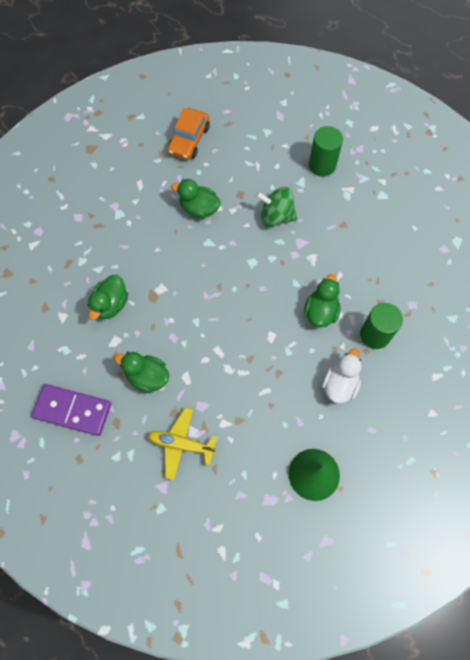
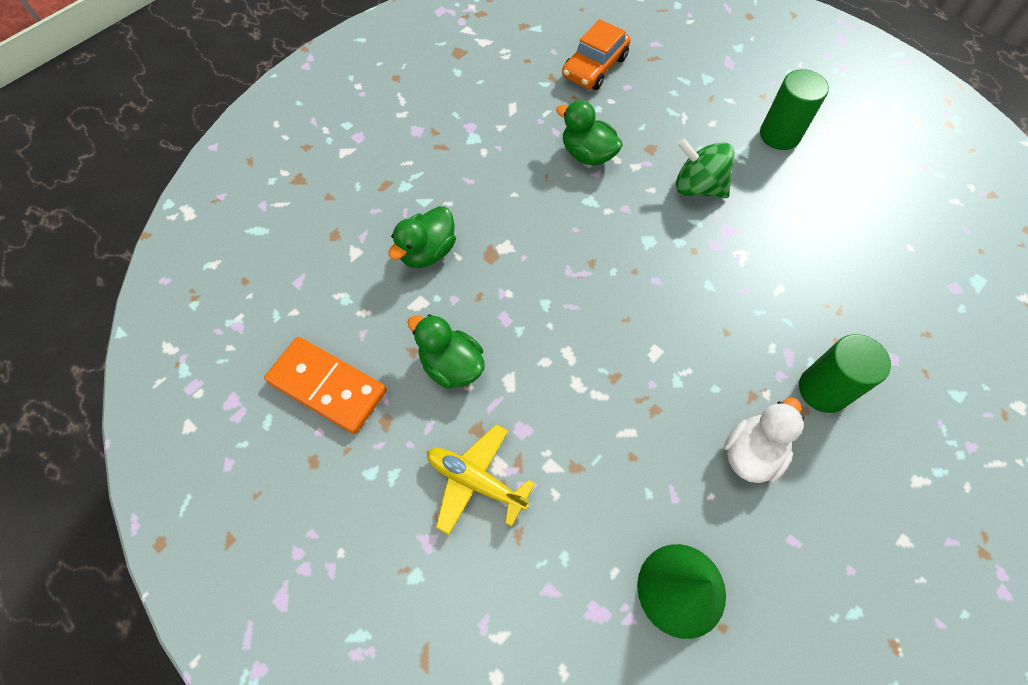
camera: 15 degrees right, 5 degrees down
purple domino [32,384,111,436] -> orange domino [264,337,387,434]
green duck [304,274,341,327] -> none

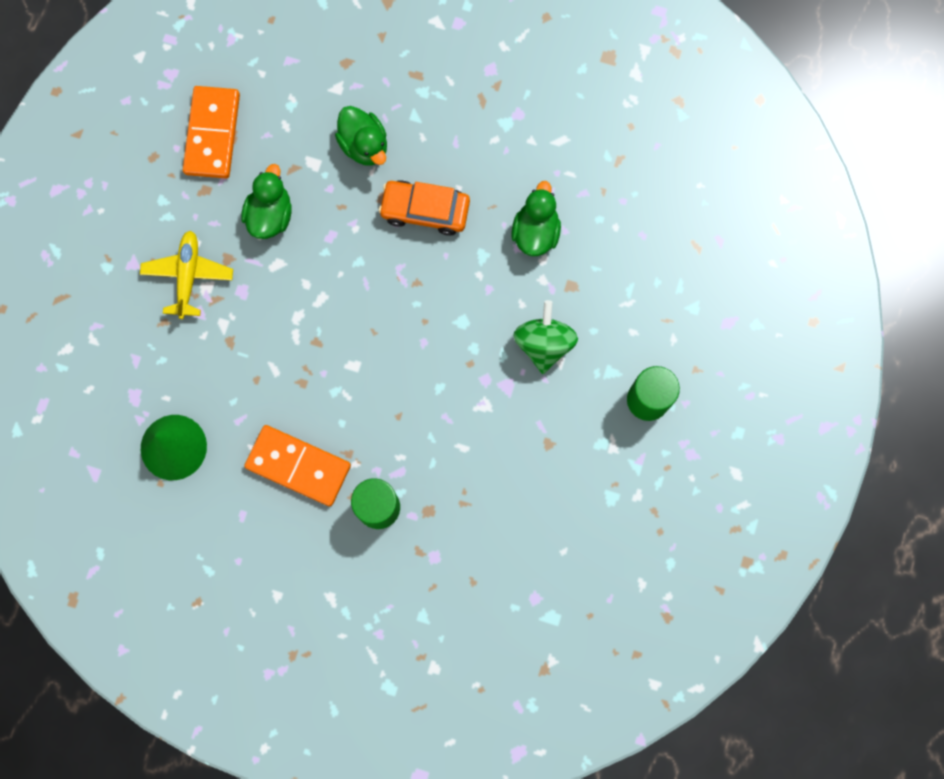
camera: 65 degrees right, 15 degrees up
green duck [388,206,456,268] -> green duck turned 135 degrees counterclockwise [335,106,387,166]
orange car [562,19,631,90] -> orange car moved to [379,180,470,236]
white duck [724,397,804,483] -> orange domino [244,425,351,506]

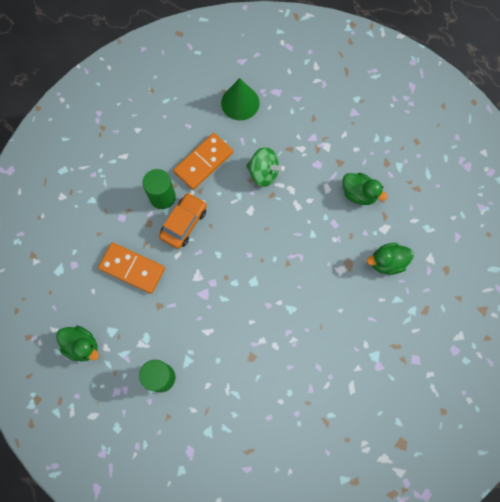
camera: 110 degrees right, 5 degrees down
yellow plane [140,230,233,319] -> none
orange domino [183,86,240,178] -> orange domino moved to [98,243,165,294]
orange car [379,180,470,236] -> orange car moved to [159,193,207,249]
green duck [511,181,561,256] -> green duck moved to [56,326,99,361]
green spinning top [513,300,578,374] -> green spinning top moved to [246,147,285,187]

